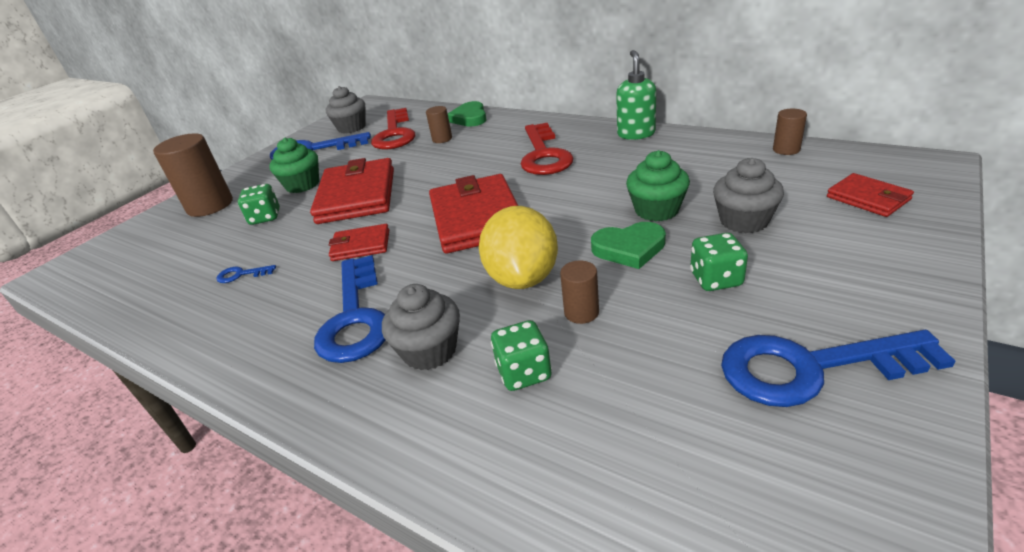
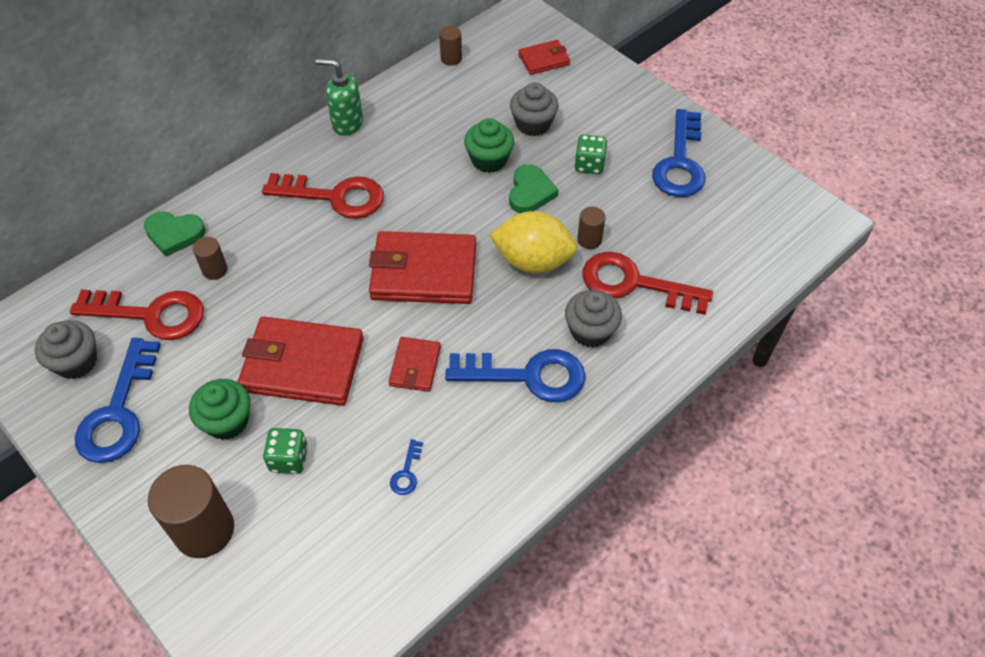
camera: 80 degrees left, 20 degrees up
green dice [491,320,552,391] -> red key [582,252,713,315]

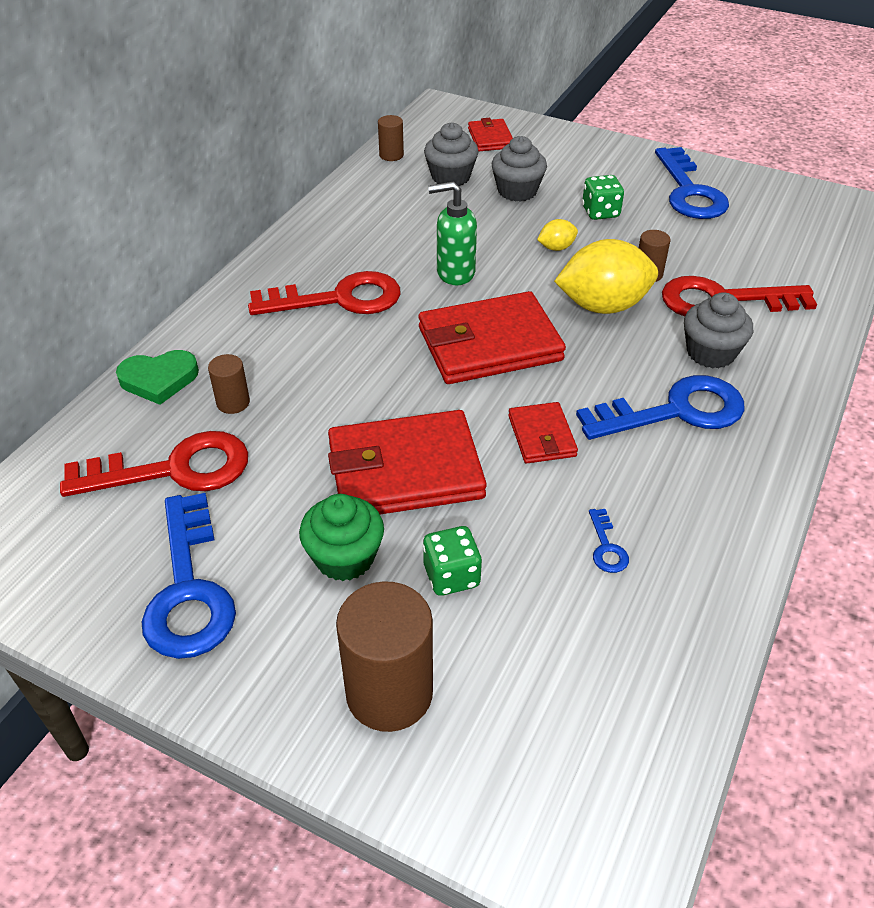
camera: 20 degrees left, 10 degrees down
grey cupcake [35,320,97,379] -> grey cupcake moved to [424,122,479,186]
green soap dispenser [316,58,363,136] -> green soap dispenser moved to [428,181,477,285]
green cupcake [464,118,514,173] -> none
green heart [509,164,558,213] -> yellow lemon [537,219,578,251]
red wallet [518,40,570,75] -> red wallet turned 60 degrees counterclockwise [468,118,513,151]

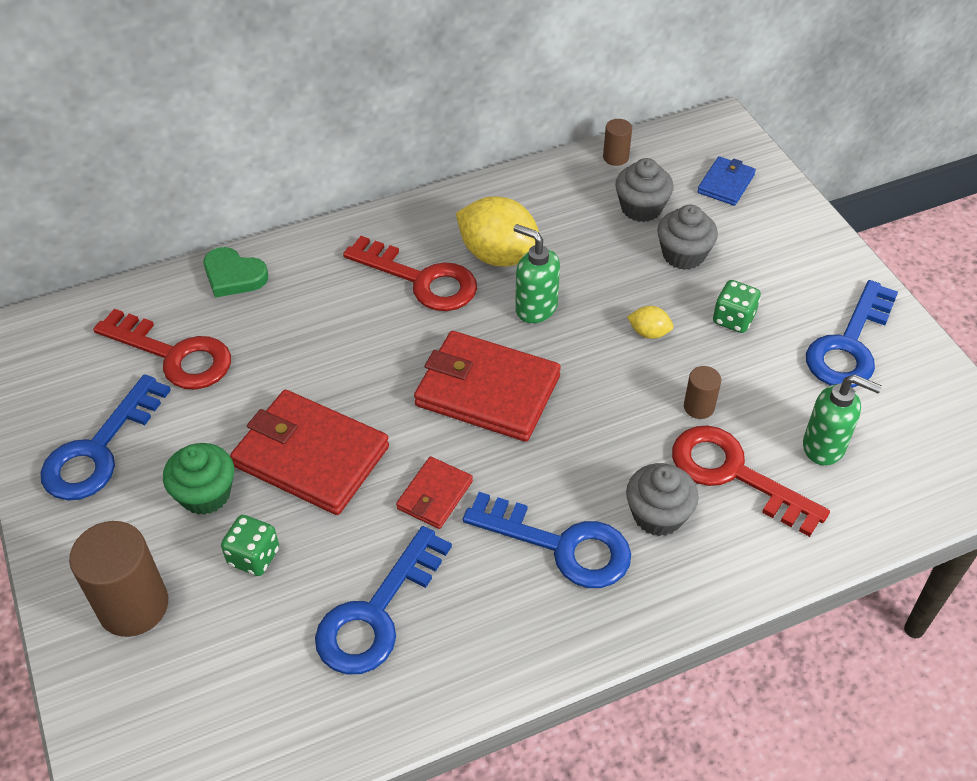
camera: 40 degrees right, 5 degrees up
brown cylinder [208,354,250,414] -> none
red wallet [468,118,513,151] -> blue wallet [697,156,756,206]
yellow lemon [554,239,658,314] -> yellow lemon moved to [456,196,539,266]
blue key [589,509,629,573] -> blue key [315,526,452,674], size x2.42
none -> green soap dispenser [803,375,882,465]

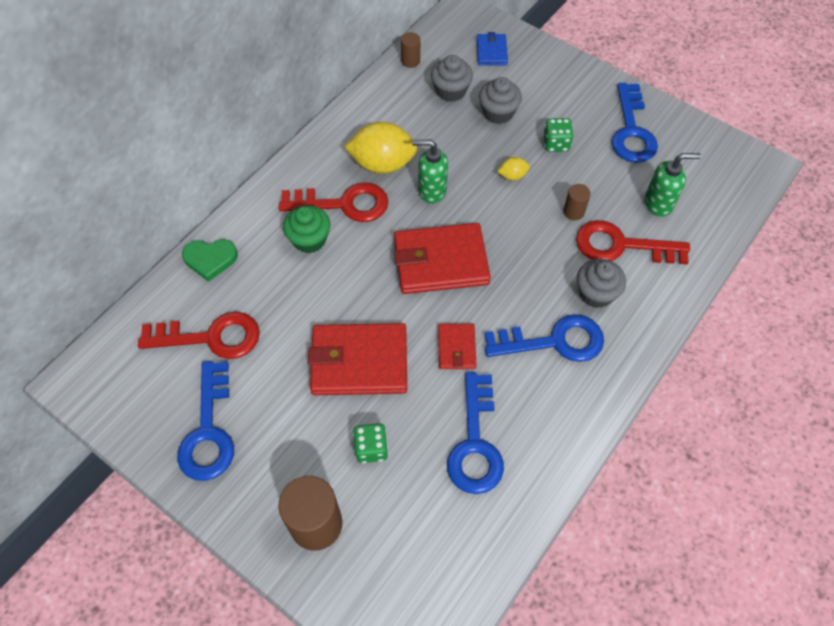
camera: 30 degrees left, 10 degrees up
green cupcake [163,443,234,515] -> green cupcake moved to [283,205,330,253]

